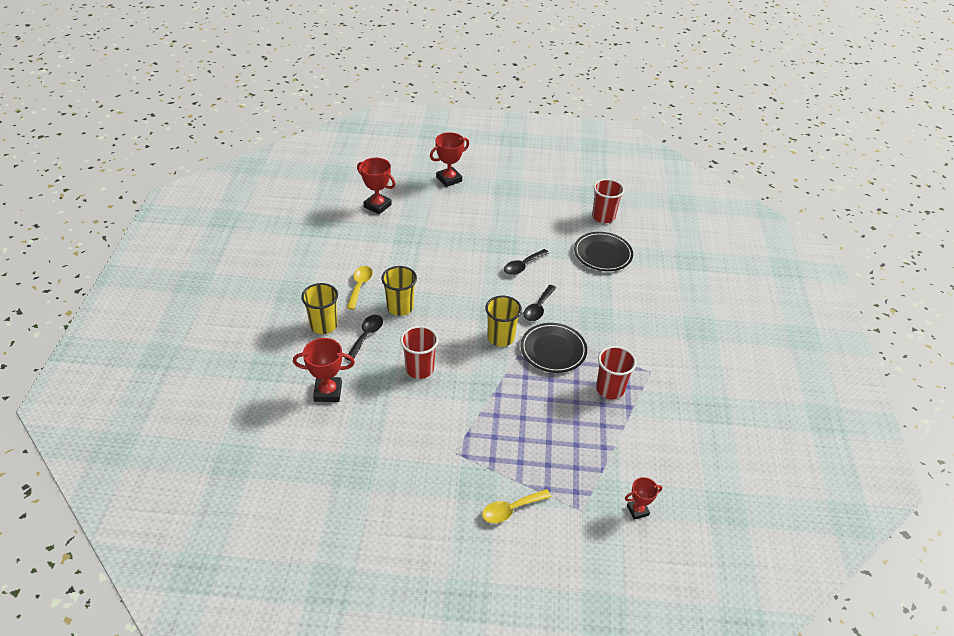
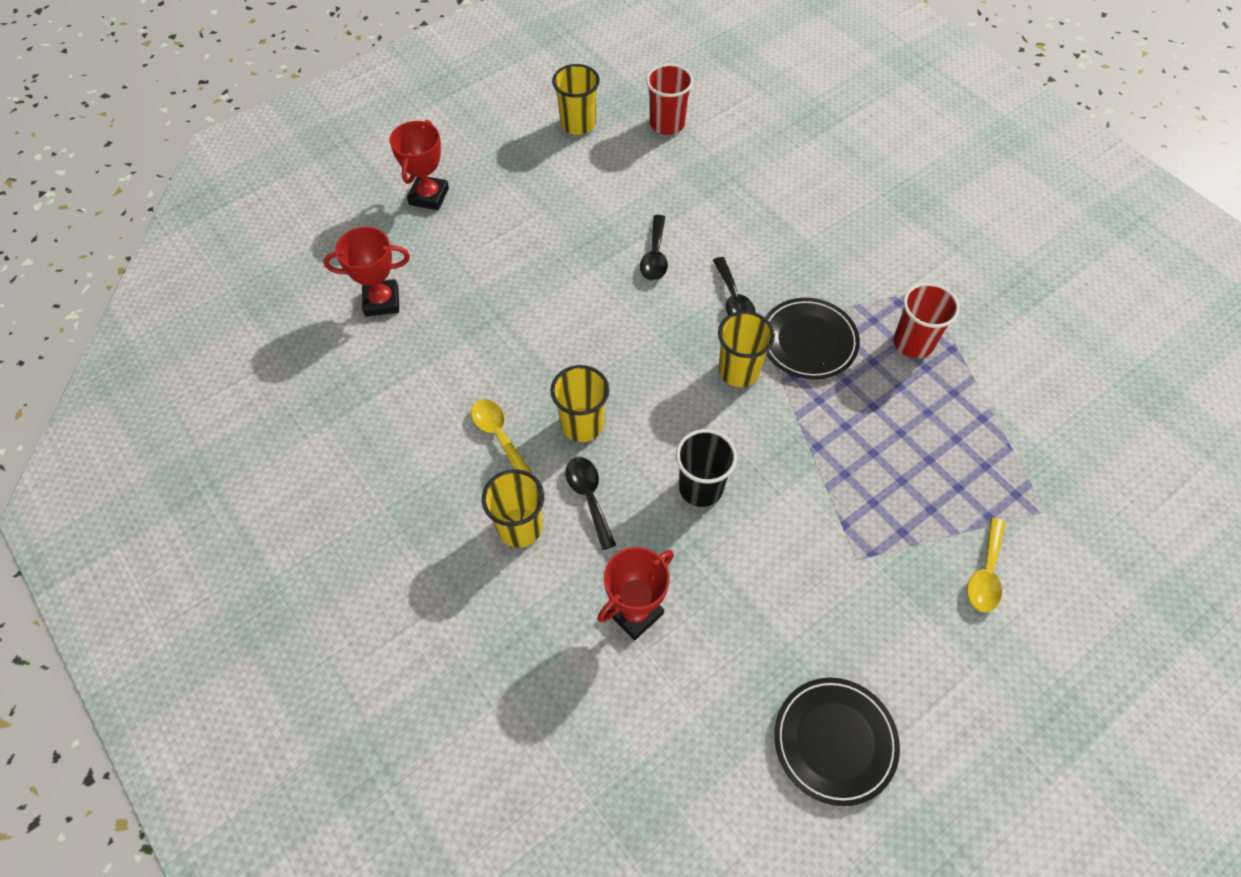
camera: 40 degrees left, 15 degrees up
red cup [400,326,439,379] -> black cup [676,429,737,507]
black plate [574,232,633,271] -> black plate moved to [774,678,900,806]
red trophy [625,477,662,520] -> none
none -> yellow cup [552,64,600,135]

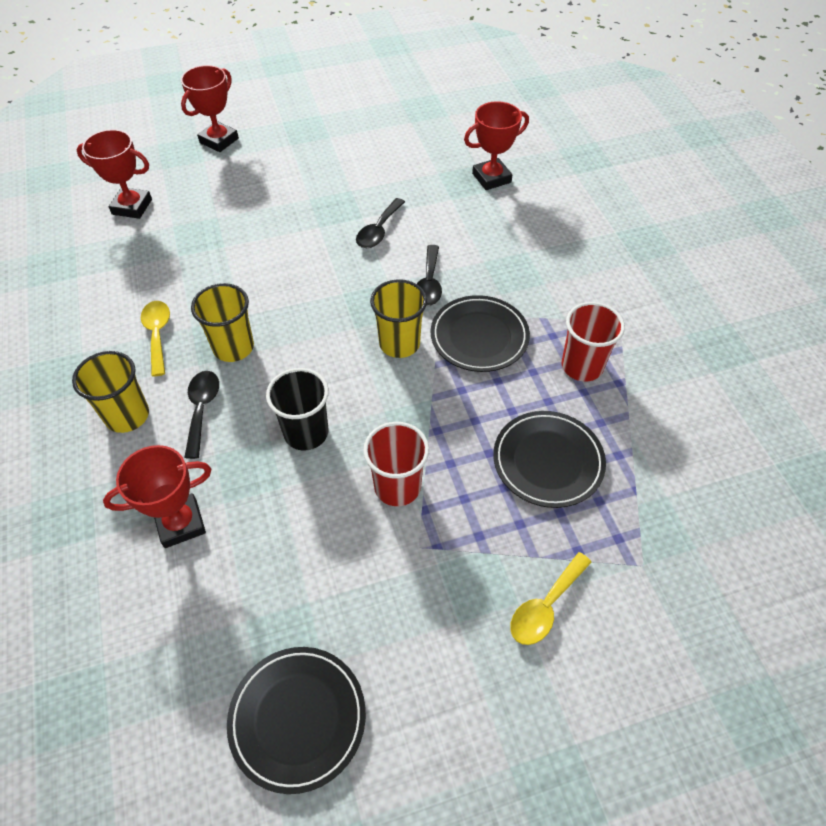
camera: 20 degrees right, 5 degrees down
yellow cup [552,64,600,135] -> none
red cup [646,64,694,135] -> red cup moved to [363,422,429,506]
none -> red trophy [464,101,529,190]
none -> black plate [493,411,606,508]

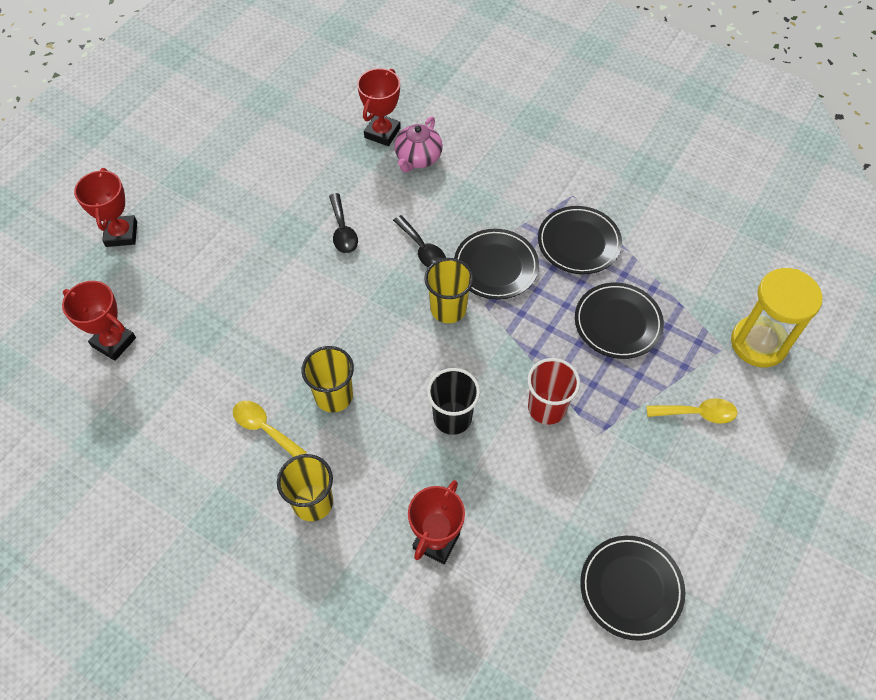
camera: 40 degrees left, 5 degrees up
red trophy [76,129,152,219] -> red trophy turned 60 degrees clockwise [62,281,136,361]
black spoon [184,371,219,459] -> none
yellow spoon [510,552,592,645] -> yellow spoon turned 90 degrees counterclockwise [646,398,738,424]
red cup [562,302,625,382] -> black plate [538,206,622,274]
none -> pink teapot [394,116,443,173]
none -> yellow hourglass [731,268,823,367]

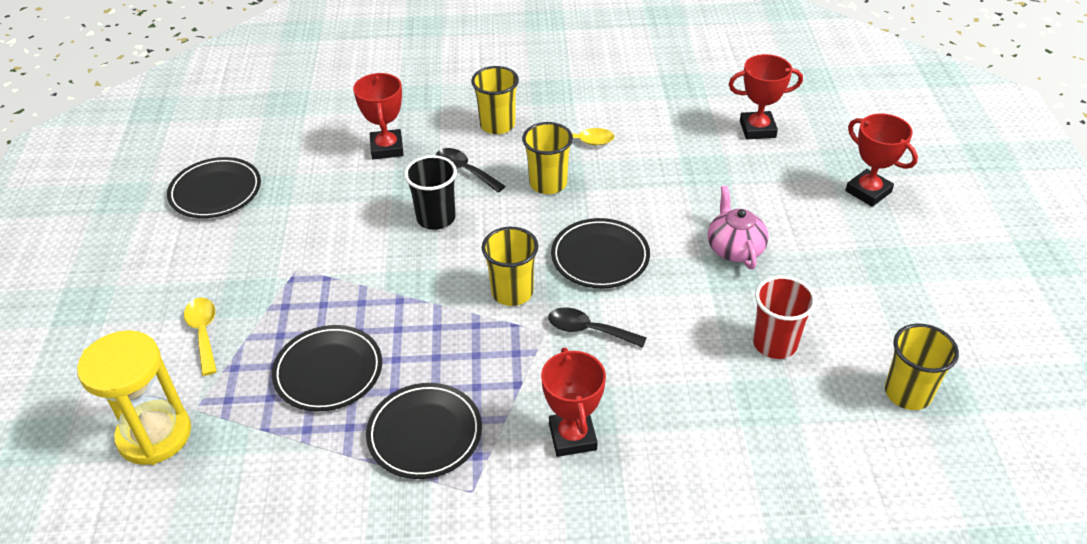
camera: 145 degrees right, 15 degrees down
black spoon [329,193,358,253] -> black spoon moved to [436,148,506,193]
red trophy [357,68,401,146] -> red trophy moved to [541,347,606,457]
pink teapot [394,116,443,173] -> pink teapot moved to [708,186,769,269]
black plate [454,229,539,300] -> black plate moved to [551,218,650,288]
red cup [527,358,580,425] -> red cup moved to [753,276,816,359]
yellow spoon [646,398,738,424] -> yellow spoon turned 105 degrees clockwise [184,298,217,376]
none -> yellow cup [885,324,959,410]

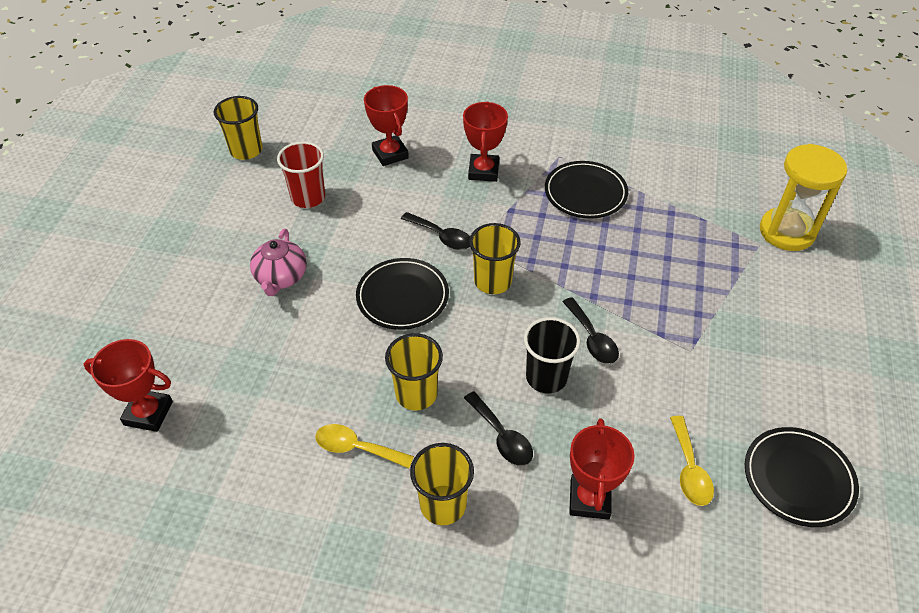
camera: 165 degrees left, 5 degrees up
yellow spoon [184,298,217,376] -> yellow spoon moved to [670,416,714,506]
black plate [272,325,382,411] -> none
red trophy [845,113,918,207] -> red trophy moved to [364,85,409,166]
none -> black spoon [563,297,619,364]

